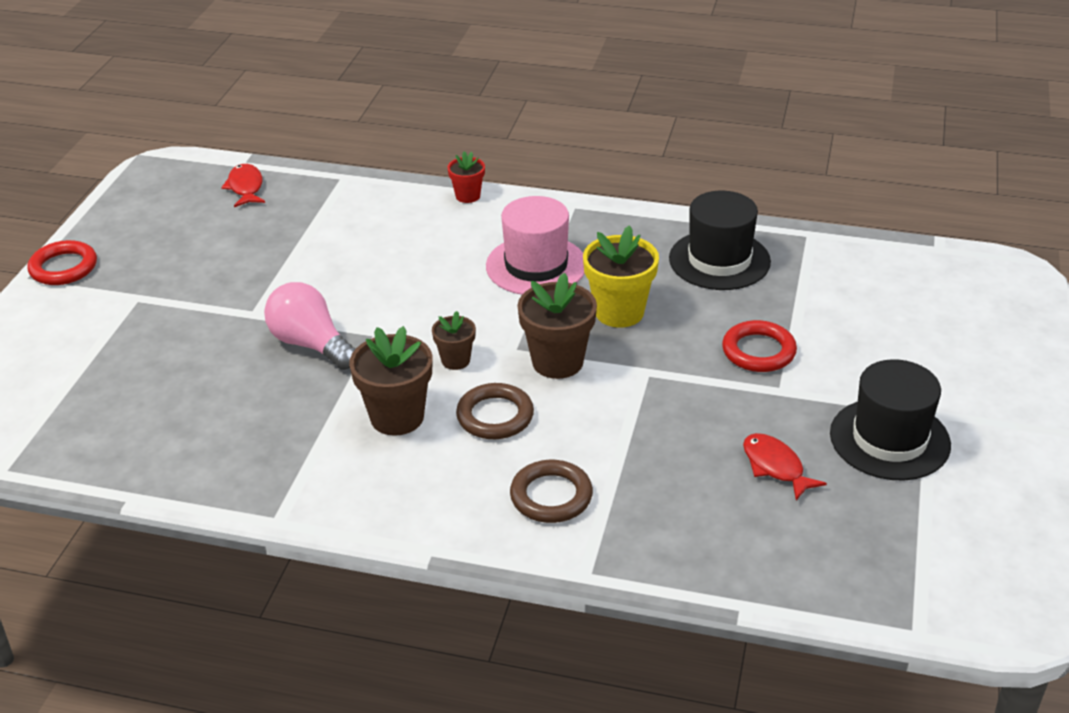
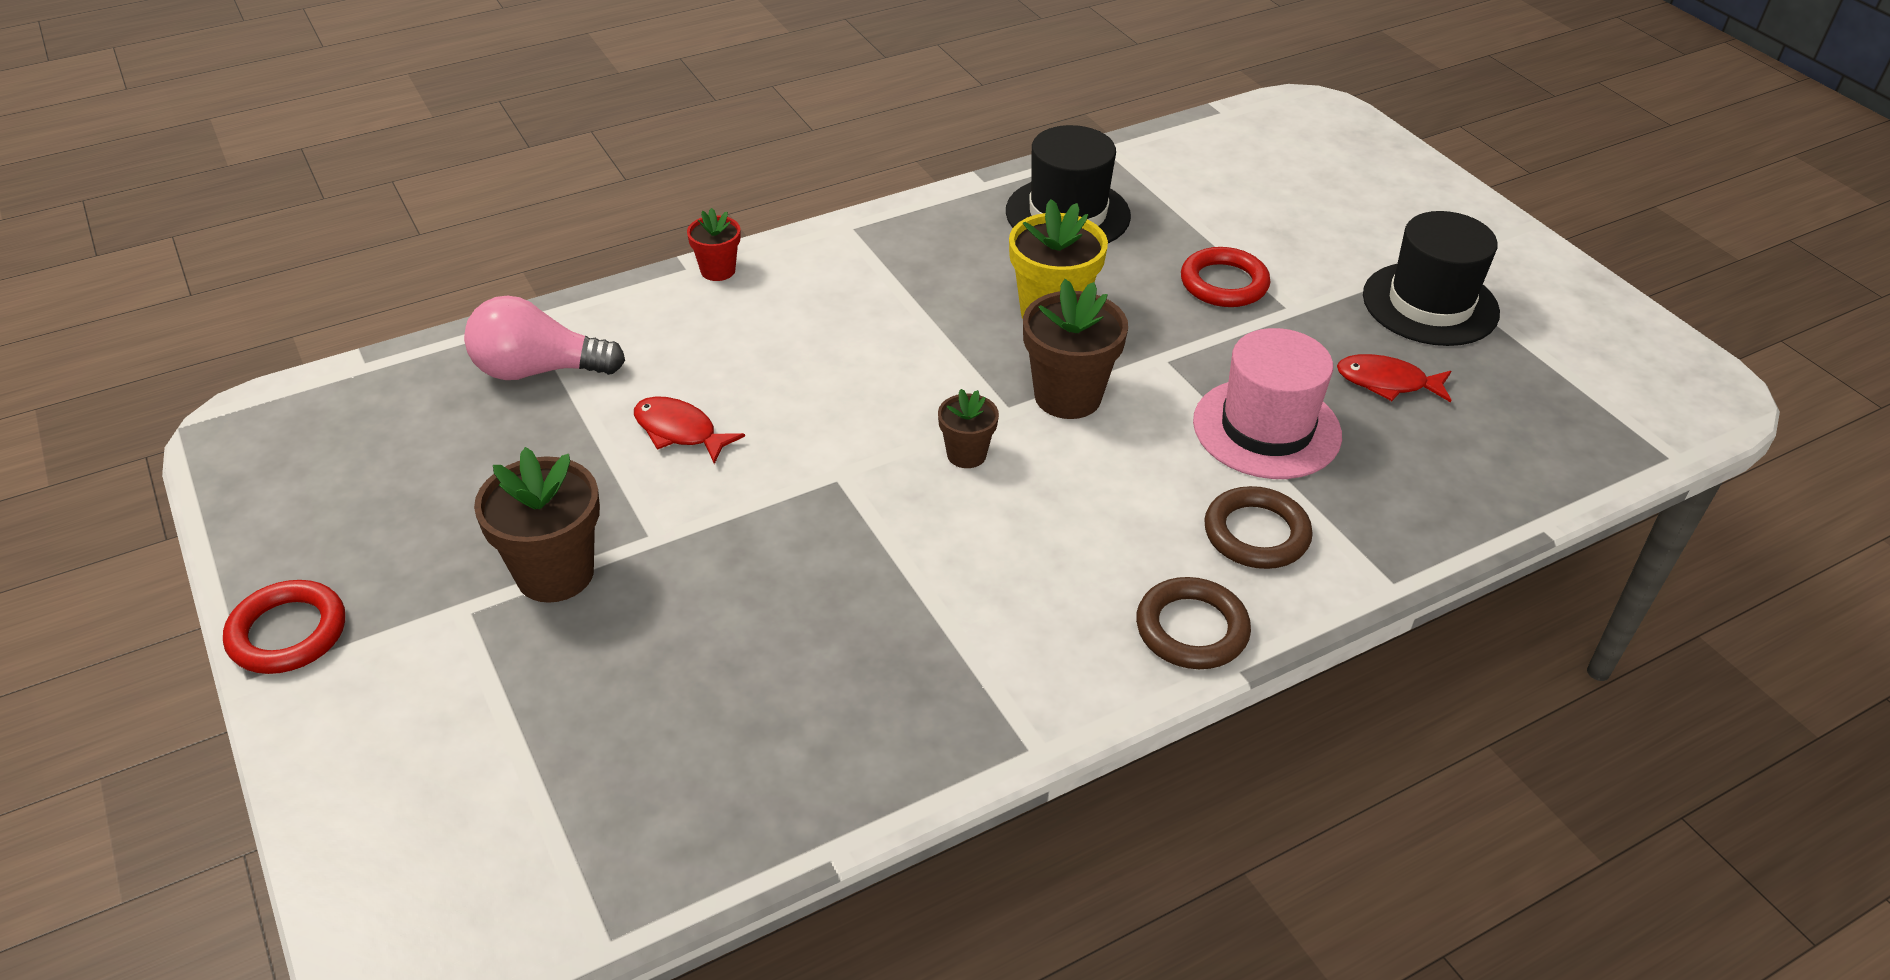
camera: 45 degrees left, 5 degrees up
red fish [221,164,265,207] -> red fish moved to [634,396,745,464]
pink light bulb [264,282,356,370] -> pink light bulb moved to [464,295,625,380]
brown flower pot [349,326,432,436] -> brown flower pot moved to [474,447,600,603]
brown ring [456,383,534,439] -> brown ring moved to [1136,577,1251,669]
pink hat [486,196,585,295] -> pink hat moved to [1193,328,1342,479]

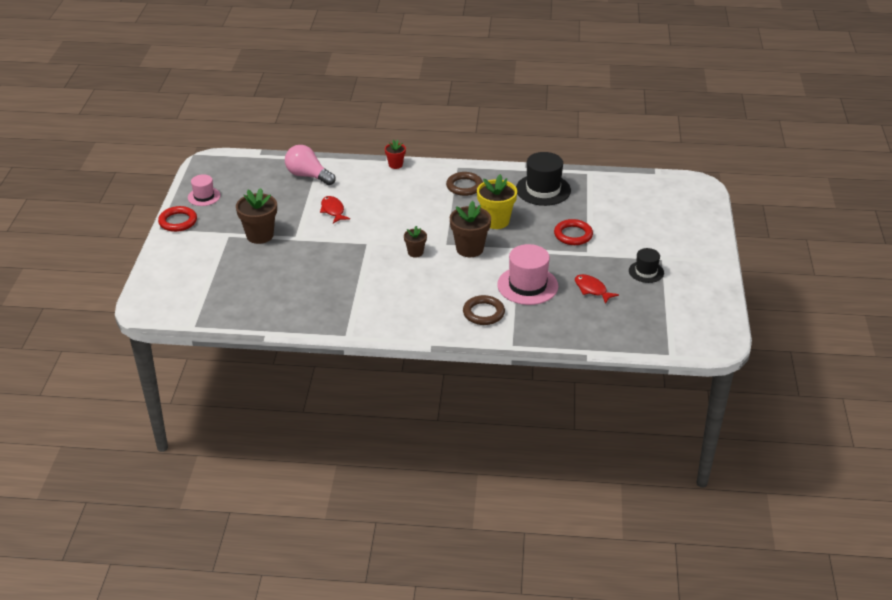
camera: 35 degrees right, 5 degrees down
brown ring [1136,577,1251,669] -> brown ring moved to [446,172,483,196]
black hat [1363,211,1500,346] -> black hat [629,248,664,283], size x0.59
none -> pink hat [188,174,221,206]

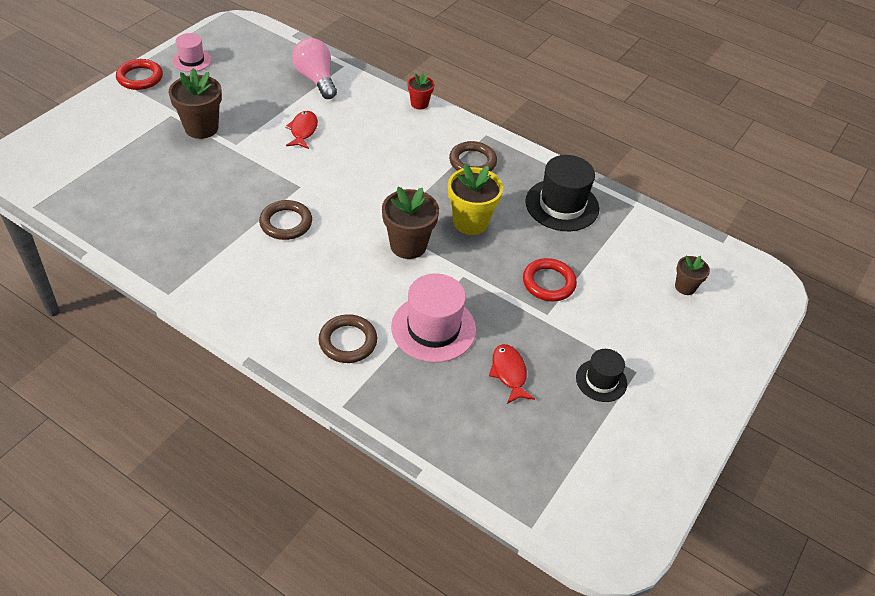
camera: 25 degrees right, 10 degrees up
brown flower pot [404,226,427,258] -> brown flower pot moved to [675,256,710,295]
none -> brown ring [259,200,312,240]

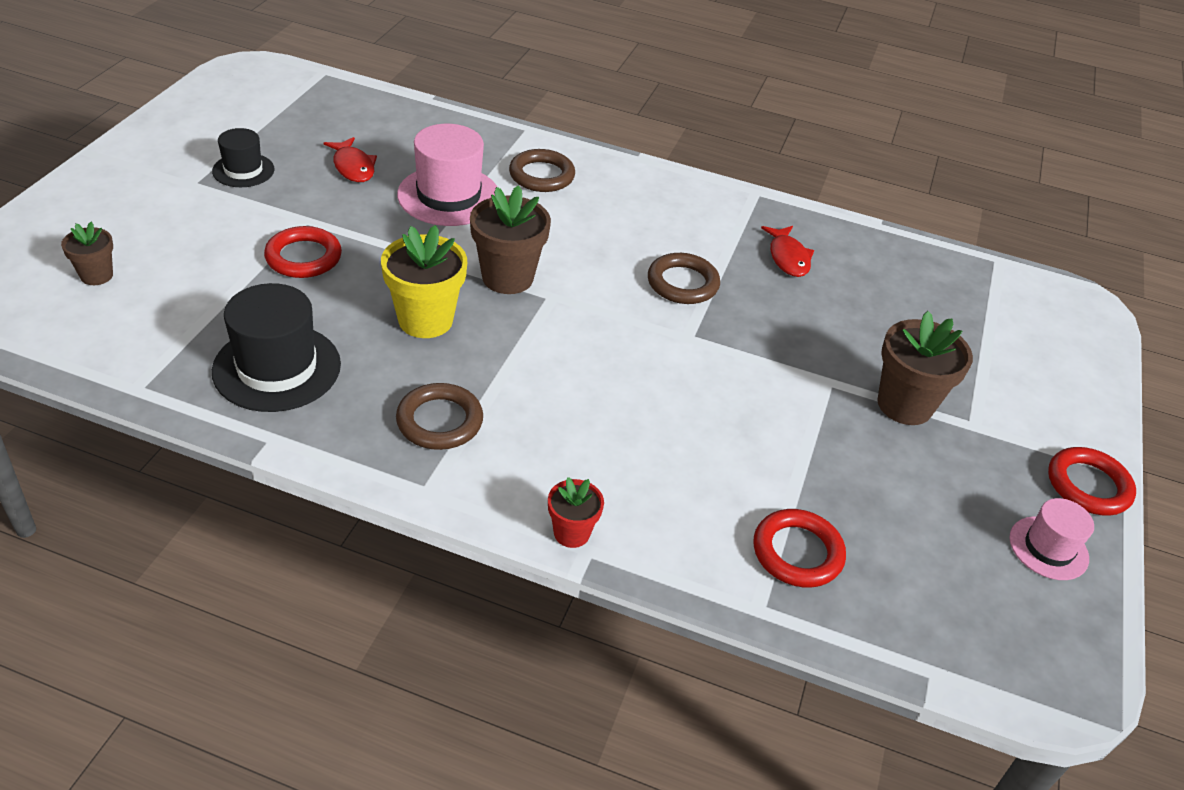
camera: 165 degrees right, 5 degrees down
red fish [285,111,318,149] -> red fish moved to [761,226,814,277]
pink light bulb [292,38,337,99] -> red ring [754,509,846,587]

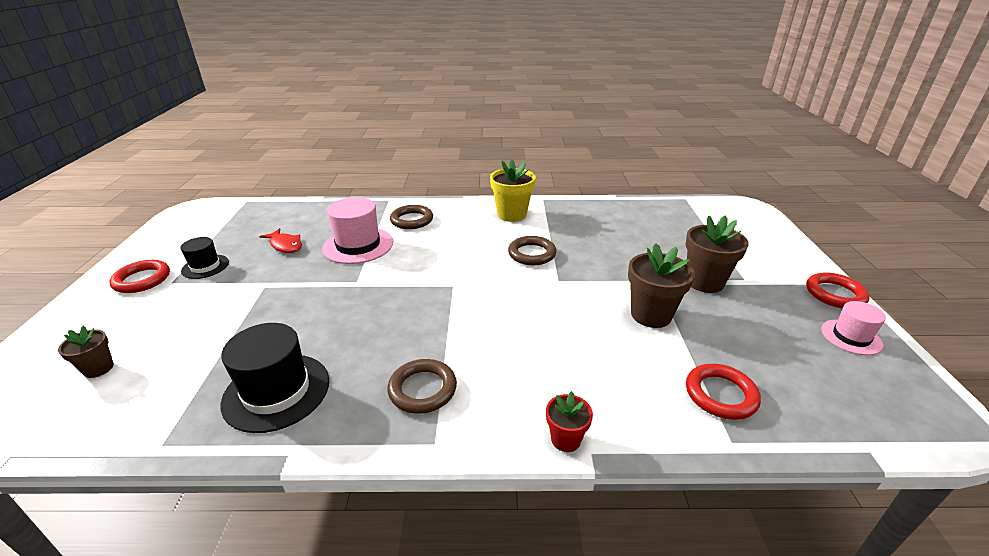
camera: 15 degrees left, 10 degrees down
red ring [264,226,342,278] -> red ring moved to [109,260,170,293]
yellow flower pot [381,225,467,338] -> yellow flower pot moved to [490,159,536,222]
brown flower pot [470,185,551,294] -> brown flower pot moved to [628,243,695,328]
red fish [761,226,814,277] -> none

